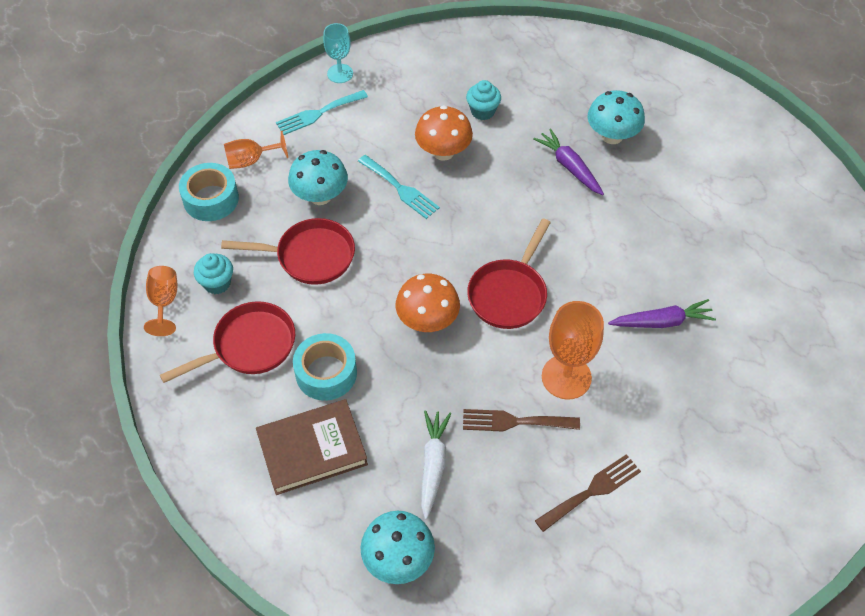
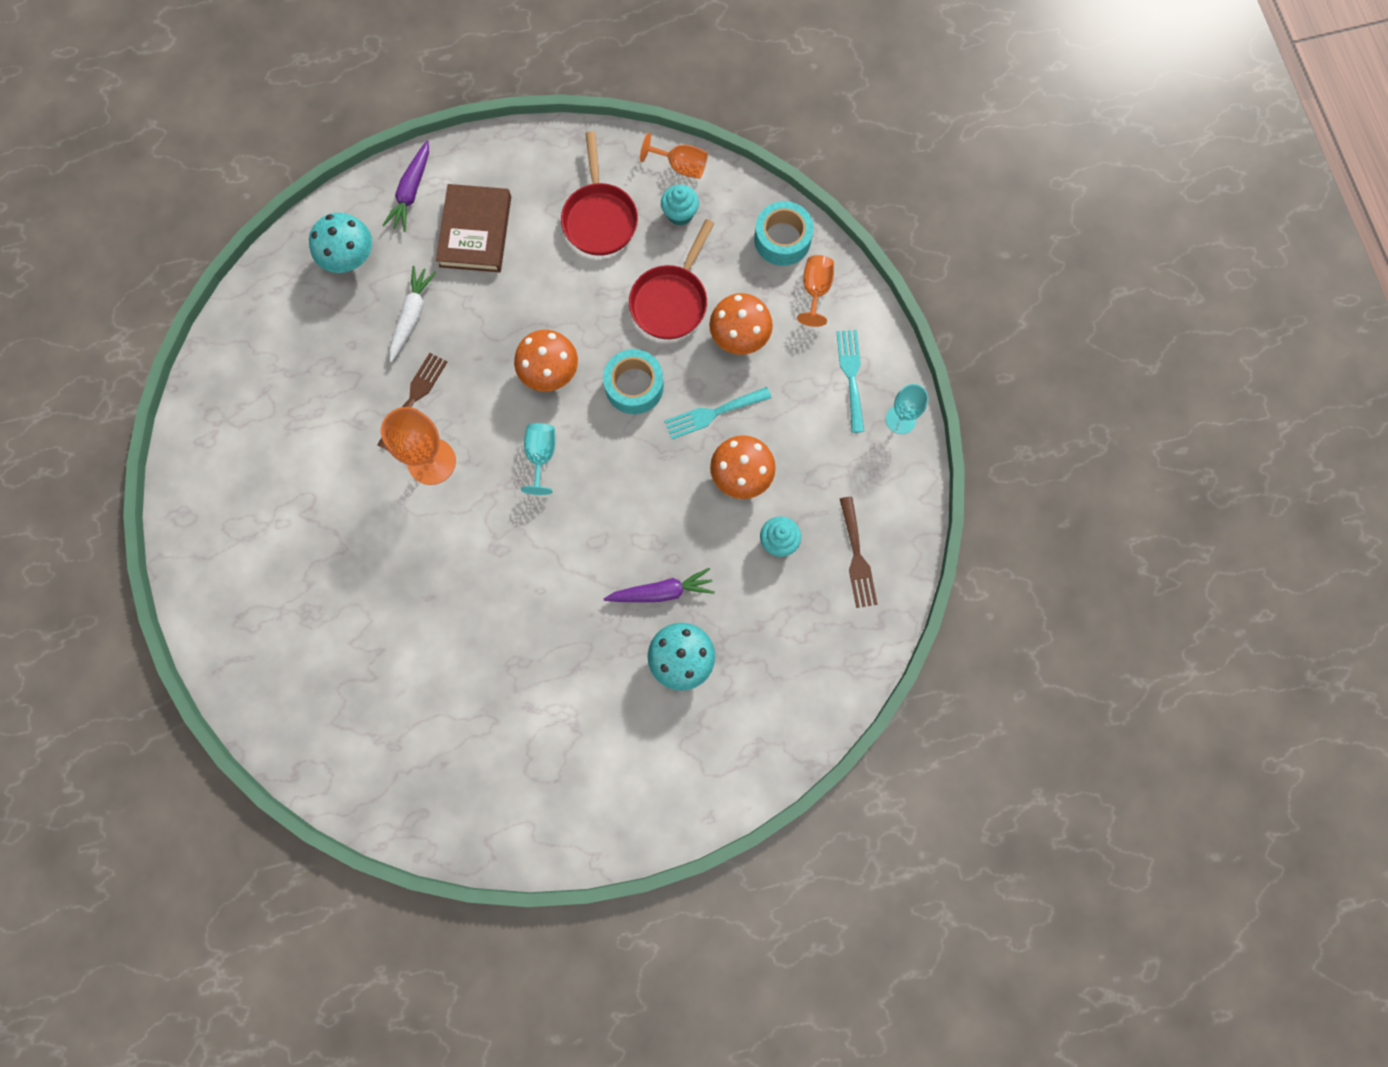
camera: 115 degrees right, 20 degrees up
turquoise mushroom [288,150,348,205] -> orange mushroom [709,293,773,355]
turquoise tape [293,333,357,401] -> turquoise tape moved to [603,349,664,414]
white carrot [421,410,451,519] -> white carrot turned 105 degrees counterclockwise [389,266,436,363]
red pan [467,218,551,329] -> turquoise goblet [521,423,556,495]
brown fork [535,454,641,532] -> brown fork moved to [840,497,878,608]
purple carrot [608,299,716,328] -> purple carrot moved to [382,141,429,232]

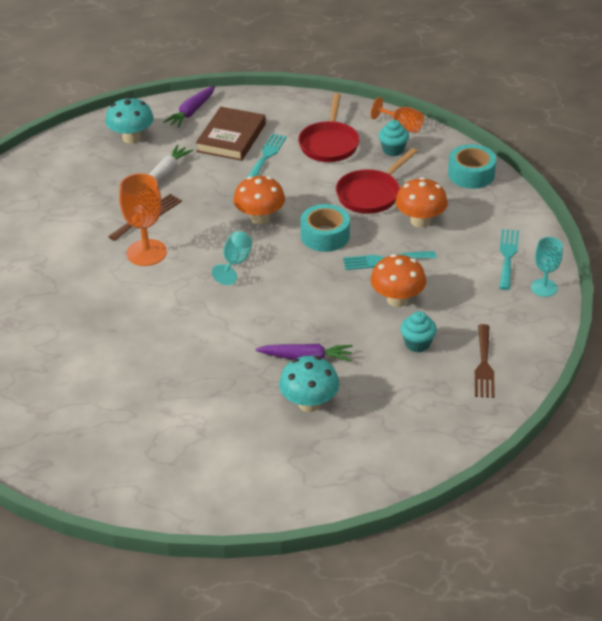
camera: 15 degrees right, 35 degrees down
orange goblet [797,255,834,327] -> none
none -> turquoise fork [246,133,287,179]

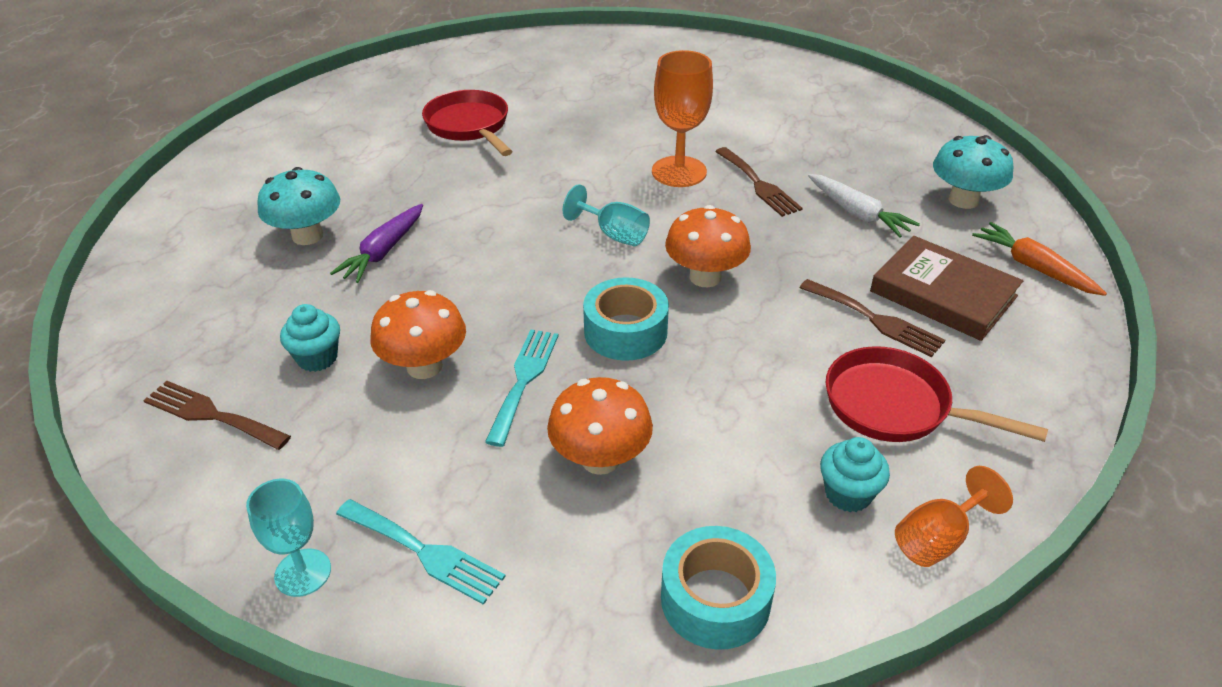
camera: 110 degrees right, 0 degrees up
purple carrot [163,86,215,128] -> orange carrot [972,222,1107,296]
turquoise fork [246,133,287,179] -> brown fork [799,279,945,357]
red pan [336,148,418,214] -> red pan moved to [422,90,513,156]

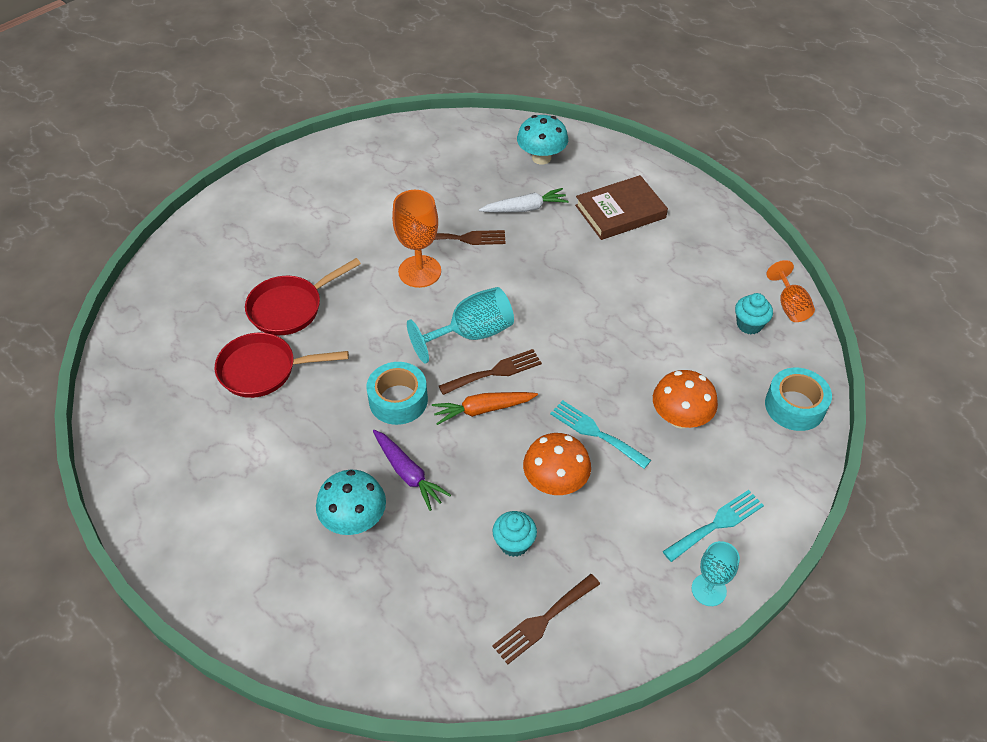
camera: 65 degrees left, 10 degrees up
turquoise goblet [563,184,650,246] -> turquoise goblet [407,287,514,364], size x1.57
turquoise tape [583,277,669,361] -> turquoise tape moved to [366,362,428,425]
orange mushroom [665,205,751,287] -> none
brown fork [799,279,945,357] -> brown fork moved to [439,349,542,395]
red pan [826,346,1048,442] -> red pan moved to [245,258,361,335]
orange carrot [972,222,1107,296] -> orange carrot moved to [432,392,538,425]

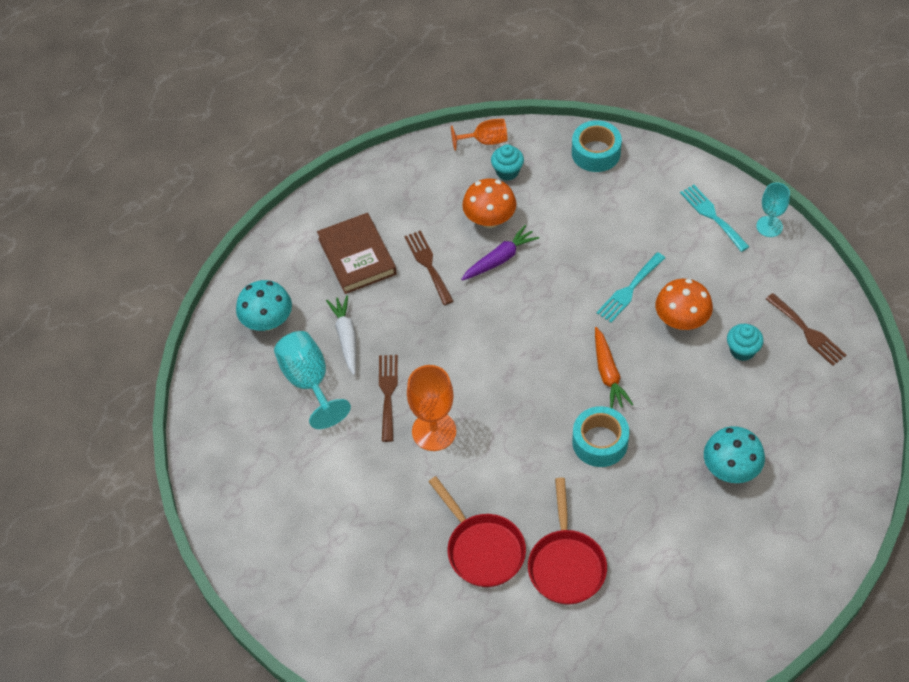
camera: 85 degrees left, 5 degrees up
purple carrot [373,430,451,511] -> purple carrot moved to [461,225,539,281]
turquoise goblet [407,287,514,364] -> turquoise goblet moved to [274,331,351,429]
brown fork [439,349,542,395] -> brown fork moved to [404,230,453,305]
orange mushroom [653,370,718,428] -> orange mushroom moved to [462,178,517,228]

